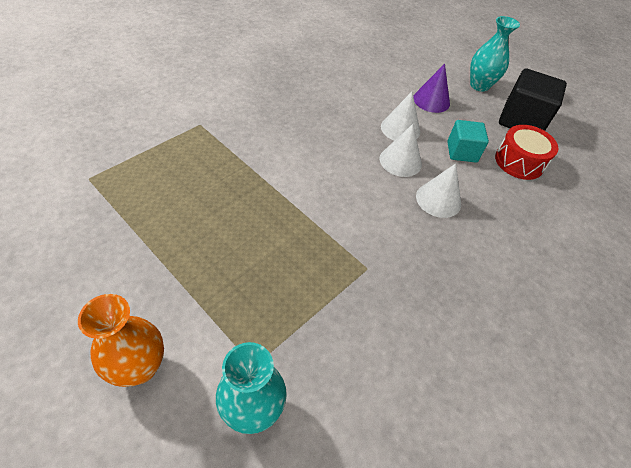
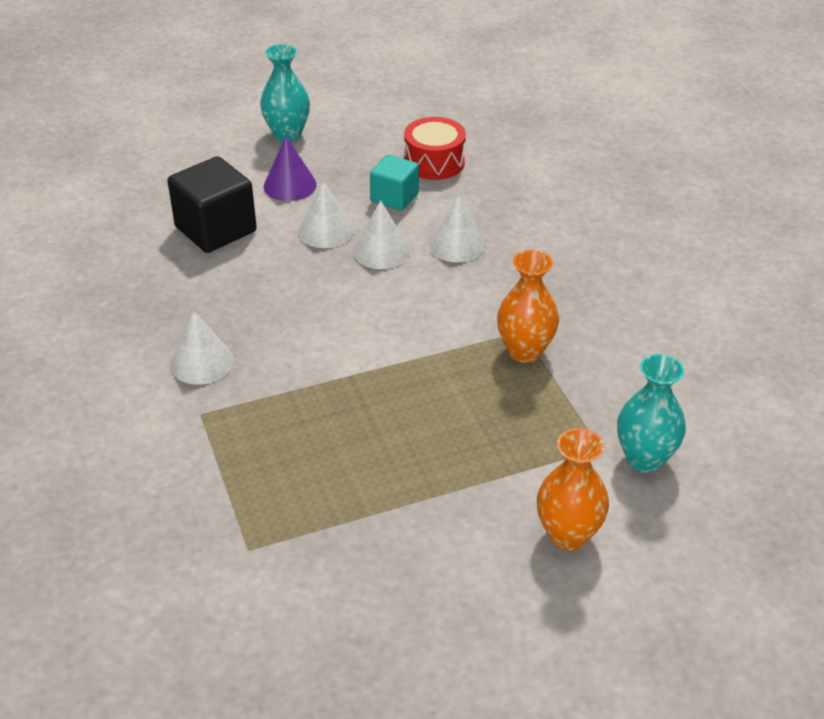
camera: 60 degrees left, 10 degrees down
black cube [499,68,567,131] -> black cube moved to [167,156,257,253]
none -> white cone [170,310,234,385]
none -> orange vase [497,250,559,363]

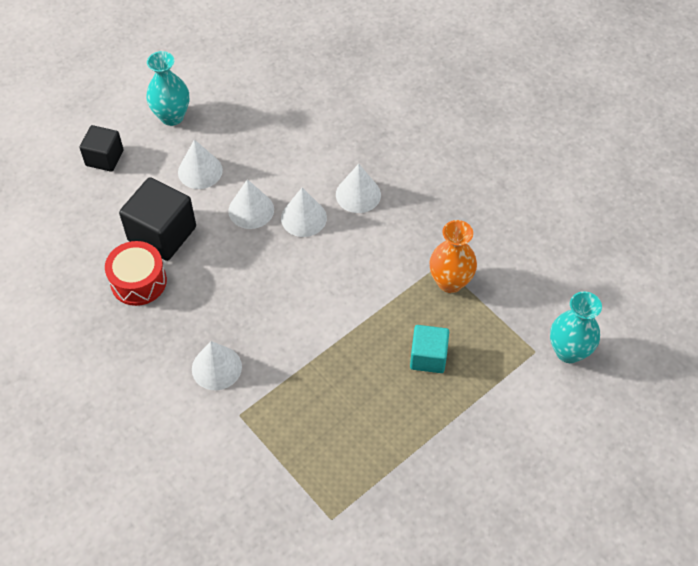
camera: 20 degrees left, 15 degrees up
purple cone [264,136,317,201] -> white cone [178,139,223,189]
turquoise cube [370,155,419,211] -> turquoise cube moved to [410,325,449,373]
red drum [404,117,466,180] -> red drum moved to [105,241,167,306]
orange vase [537,428,609,551] -> none
none -> black cube [80,125,124,172]

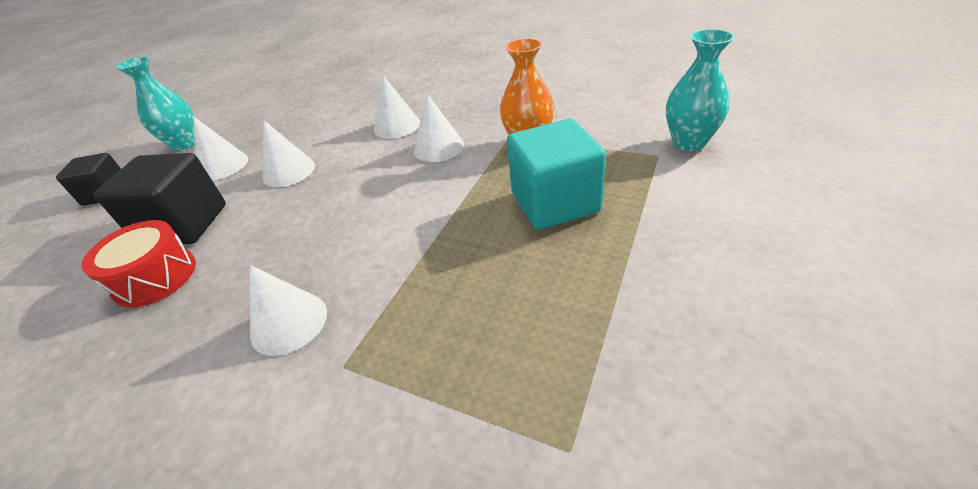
camera: 20 degrees left, 15 degrees down
white cone [281,188,327,237] -> white cone moved to [413,94,464,162]
turquoise cube [410,325,449,373] -> turquoise cube [507,119,606,230], size x1.61

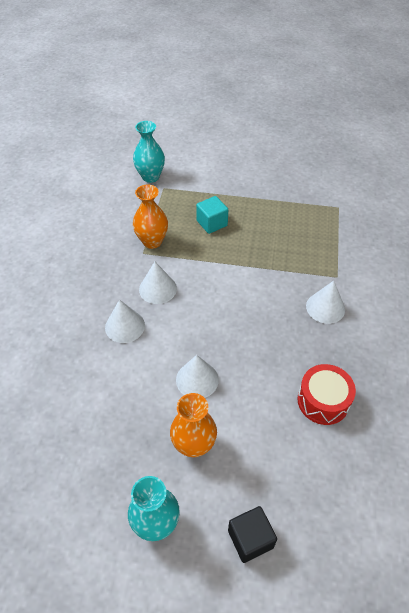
camera: 110 degrees left, 10 degrees up
black cube [94,153,226,244] -> none
white cone [193,116,248,180] -> orange vase [170,393,217,457]
turquoise cube [507,119,606,230] -> turquoise cube [196,196,228,234], size x0.62

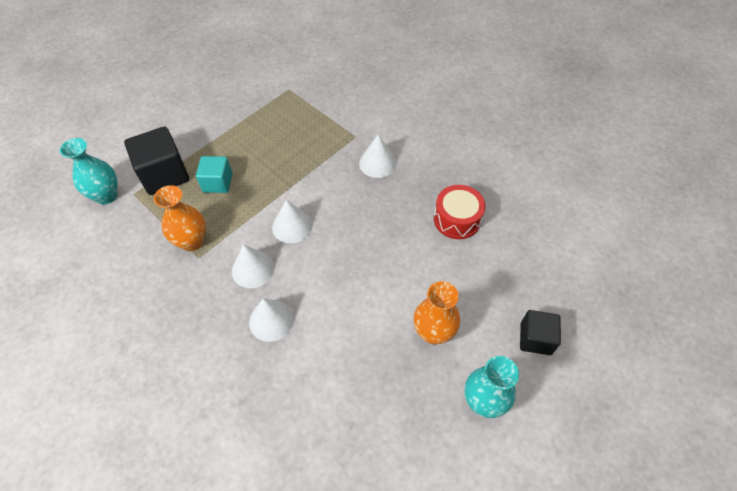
camera: 55 degrees left, 5 degrees up
white cone [176,355,219,398] -> white cone moved to [272,200,313,243]
none -> black cube [124,126,189,195]

